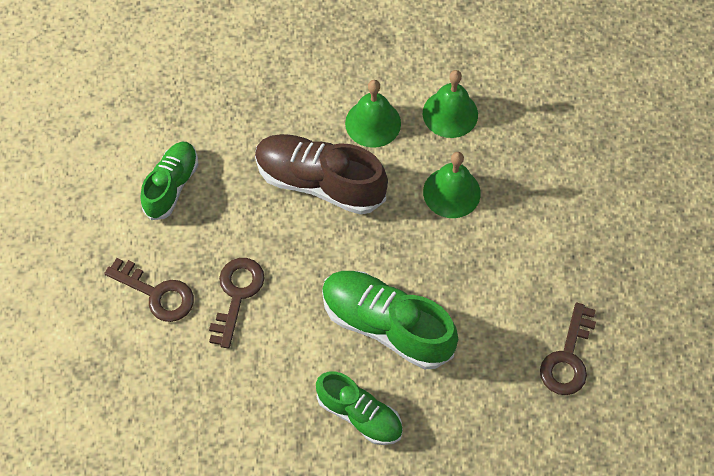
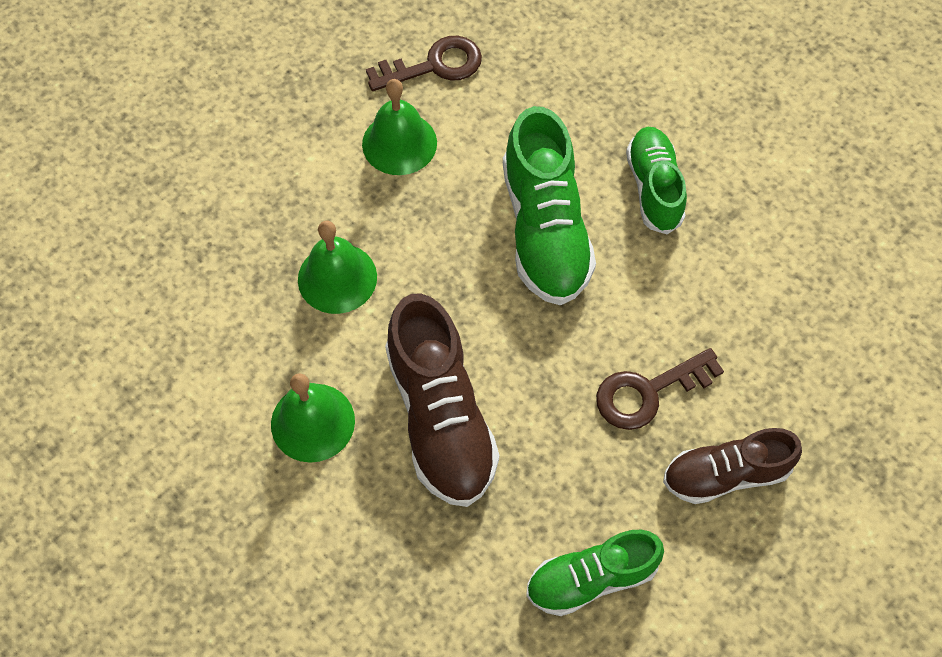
camera: 130 degrees left, 0 degrees up
brown key [104,258,194,322] -> brown shoe [663,428,802,504]
green bell [423,70,478,138] -> green bell moved to [362,79,437,175]

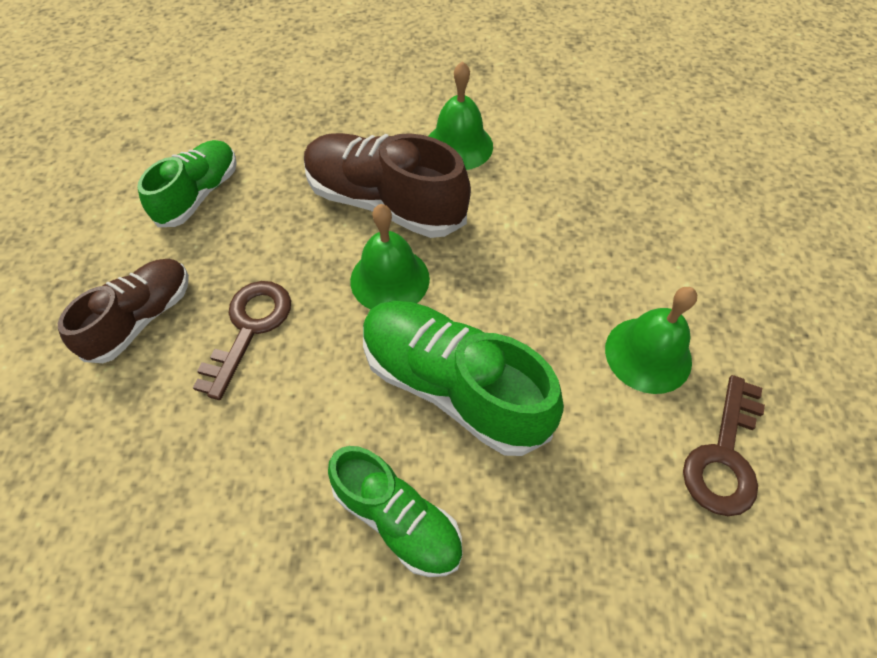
camera: 135 degrees right, 5 degrees down
green bell [298,220,377,314] -> green bell moved to [350,204,430,310]

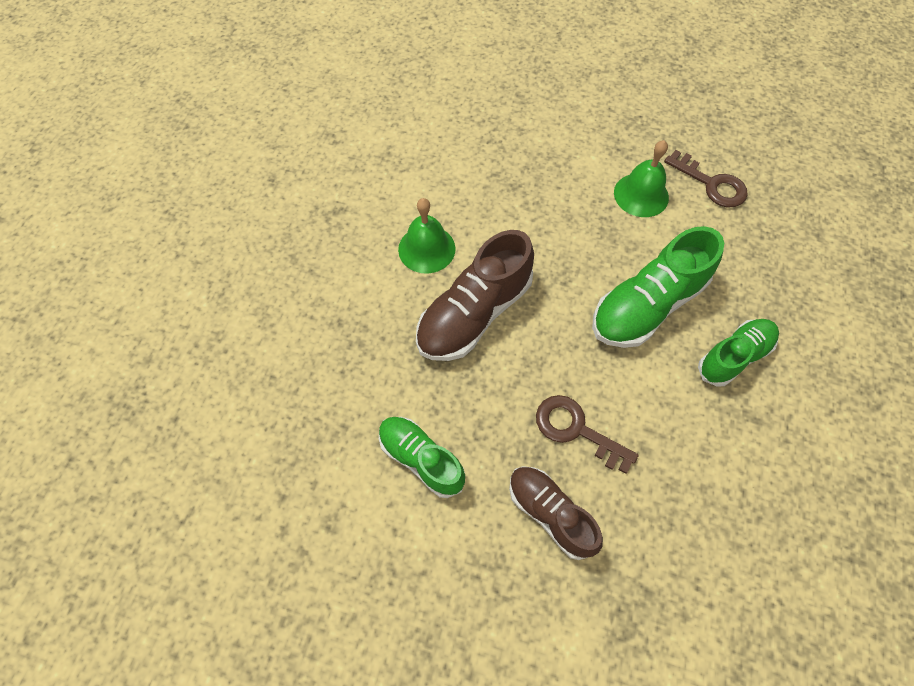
camera: 75 degrees left, 5 degrees up
green bell [350,204,430,310] -> none

